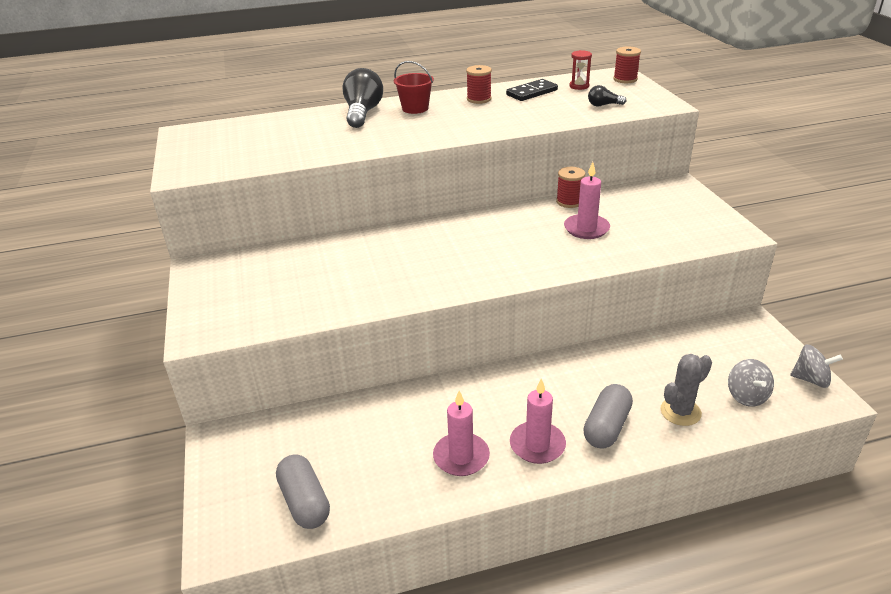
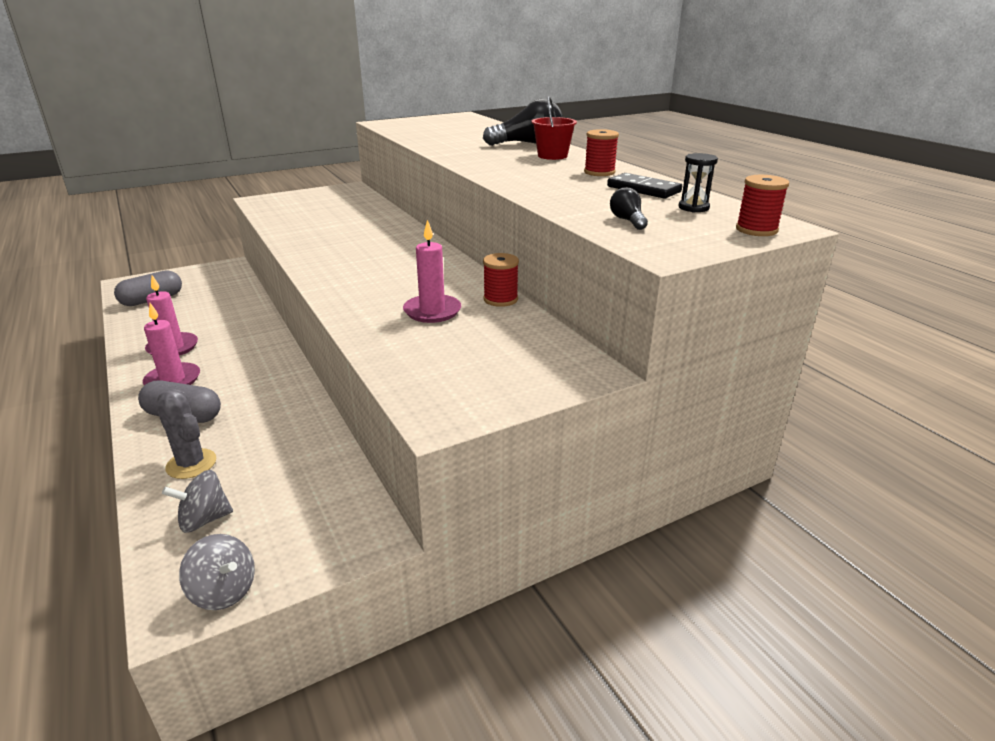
camera: 75 degrees right, 5 degrees down
red hourglass [569,50,592,90] -> black hourglass [679,153,718,212]
grey spinning top [790,344,843,388] -> grey spinning top turned 60 degrees counterclockwise [179,534,255,610]

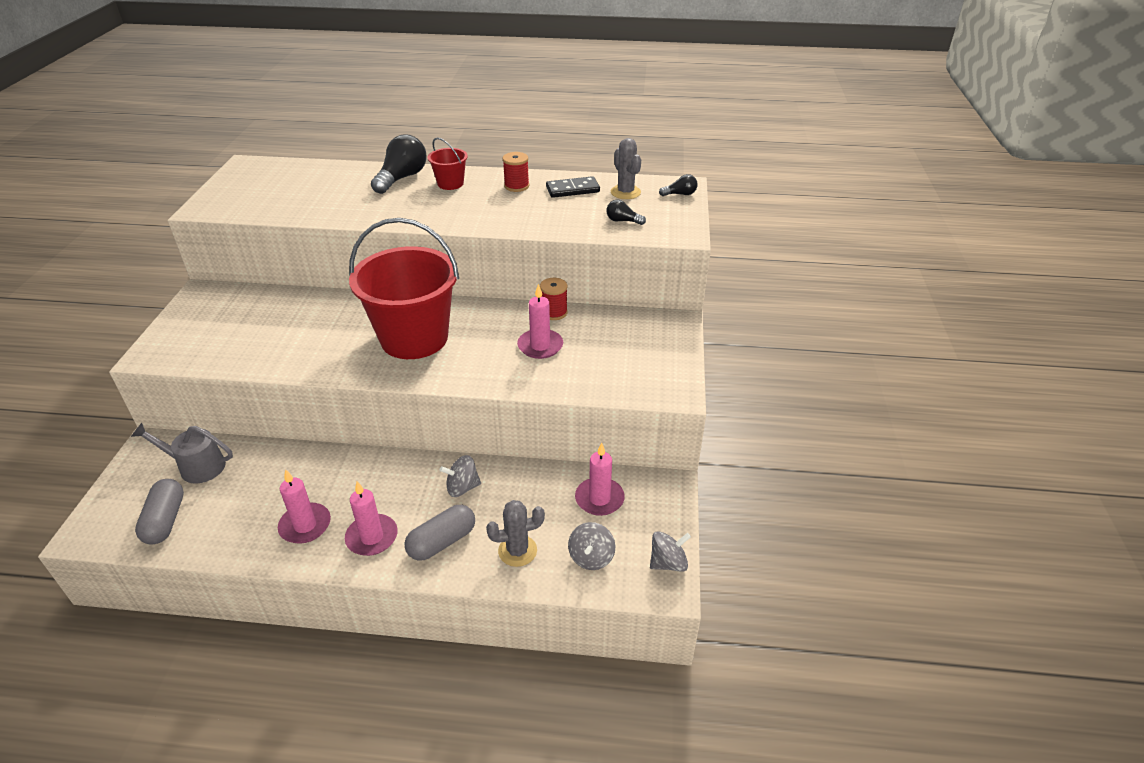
camera: 55 degrees left, 10 degrees up
black hourglass [679,153,718,212] -> grey cactus [611,138,641,199]
red spool [736,175,789,236] -> black light bulb [659,174,698,196]
none -> grey watering can [131,423,233,483]
none -> red bucket [349,218,459,359]
none -> grey spinning top [440,455,481,497]
none -> pink candle [575,443,625,516]

